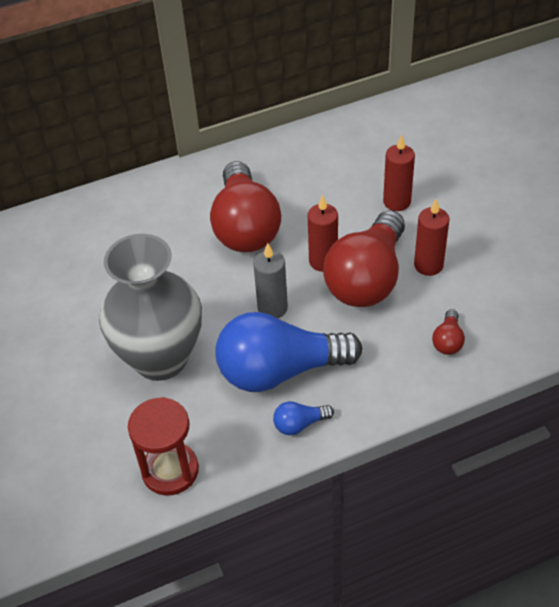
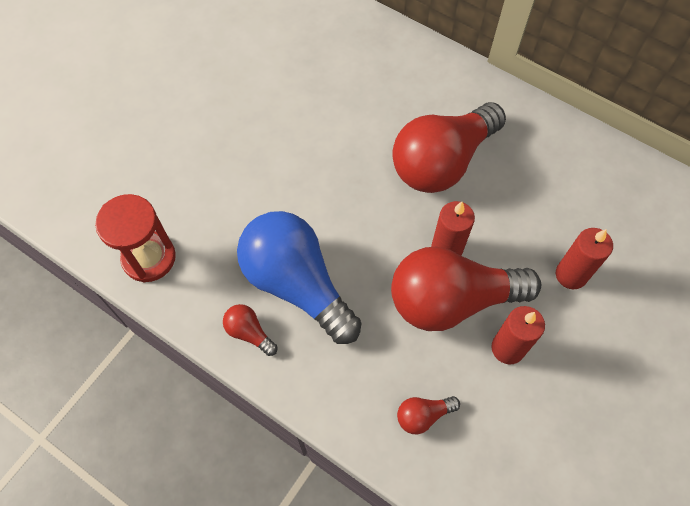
camera: 55 degrees right, 15 degrees up
grey vase [99,234,202,381] -> none
grey candle [253,243,288,319] -> none
blue light bulb [273,401,334,435] -> red light bulb [223,304,277,356]

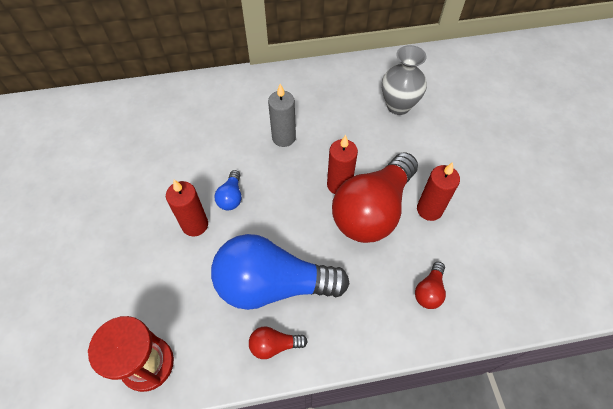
camera: 45 degrees left, 5 degrees down
red light bulb [392,102,506,193] -> grey candle [268,84,296,147]
red candle [556,228,613,289] -> red candle moved to [166,180,208,236]
none -> blue light bulb [215,170,241,210]
none -> grey vase [382,45,427,115]

